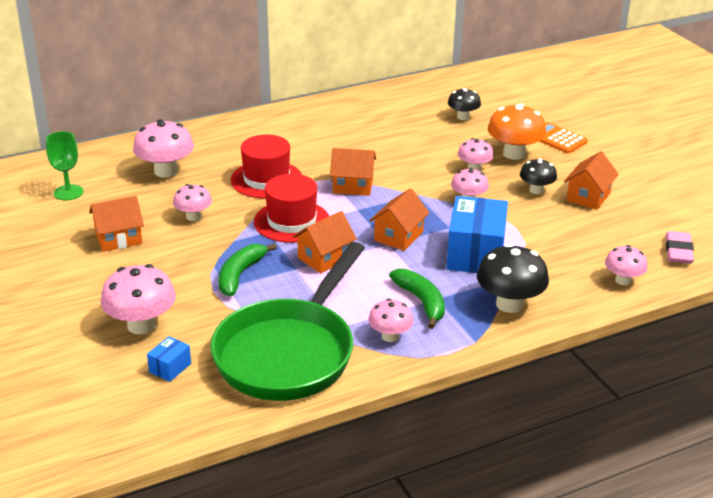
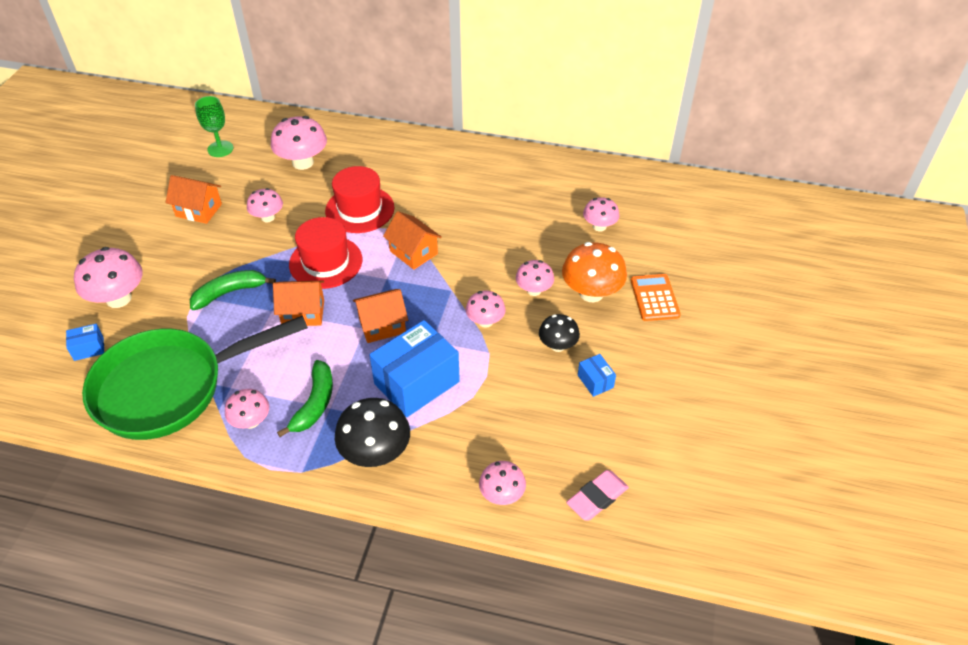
camera: 40 degrees right, 15 degrees up
black mushroom [448,88,481,120] -> pink mushroom [583,197,619,232]
orange house [564,151,619,210] -> blue box [578,354,616,397]

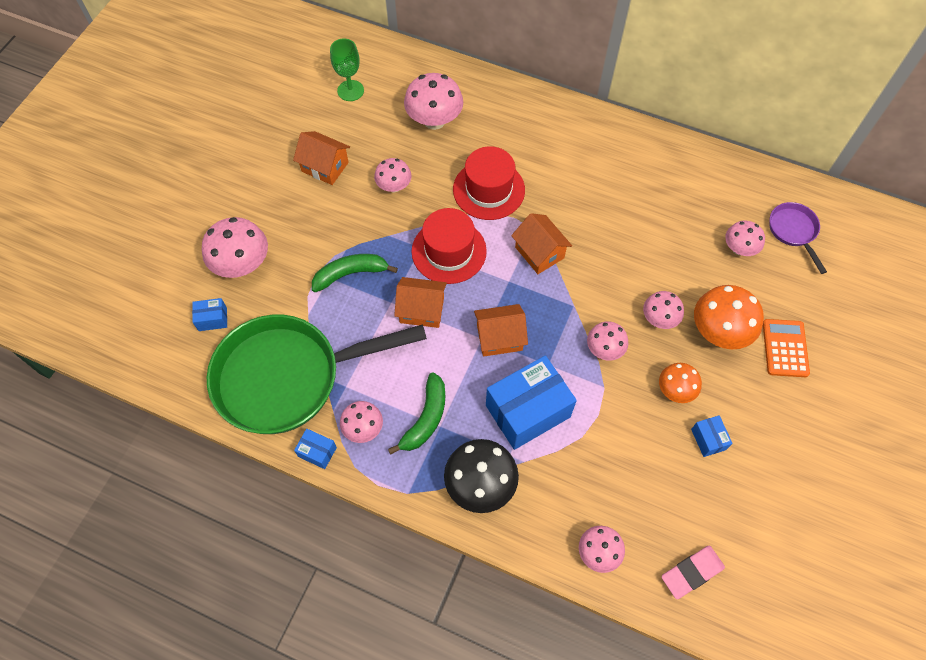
camera: 10 degrees right, 15 degrees up
black mushroom [539,314,580,352] -> orange mushroom [659,363,702,403]
none -> blue box [294,429,337,469]
none -> purple pan [769,202,827,274]

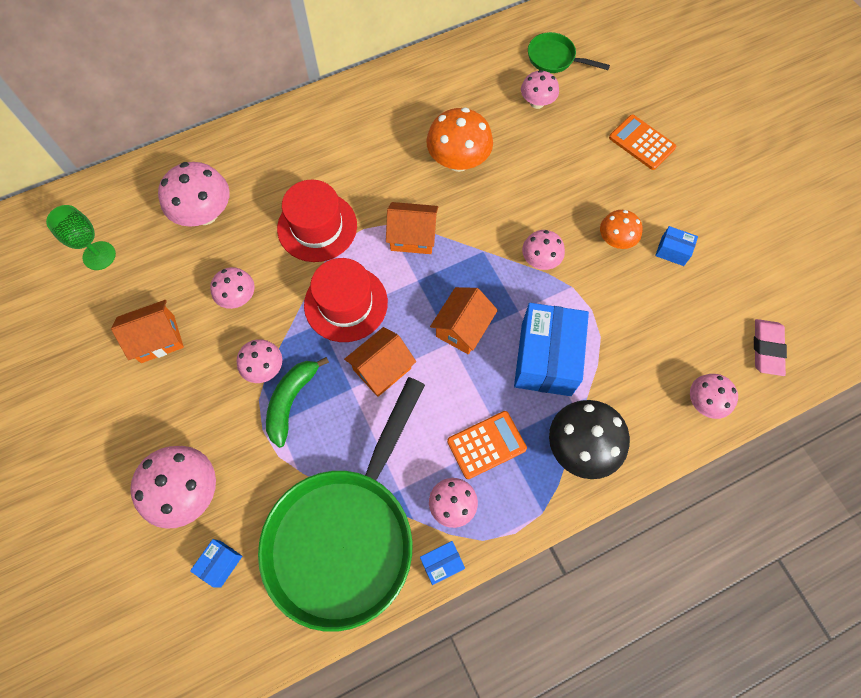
camera: 50 degrees left, 5 degrees up
green banana [388,372,445,455] -> orange calculator [447,411,527,479]
pink mushroom [643,291,684,329] -> pink mushroom moved to [236,339,282,383]
orange mushroom [694,285,764,349] -> orange mushroom moved to [426,108,493,172]
purple pan [769,202,827,274] -> green pan [528,32,610,73]

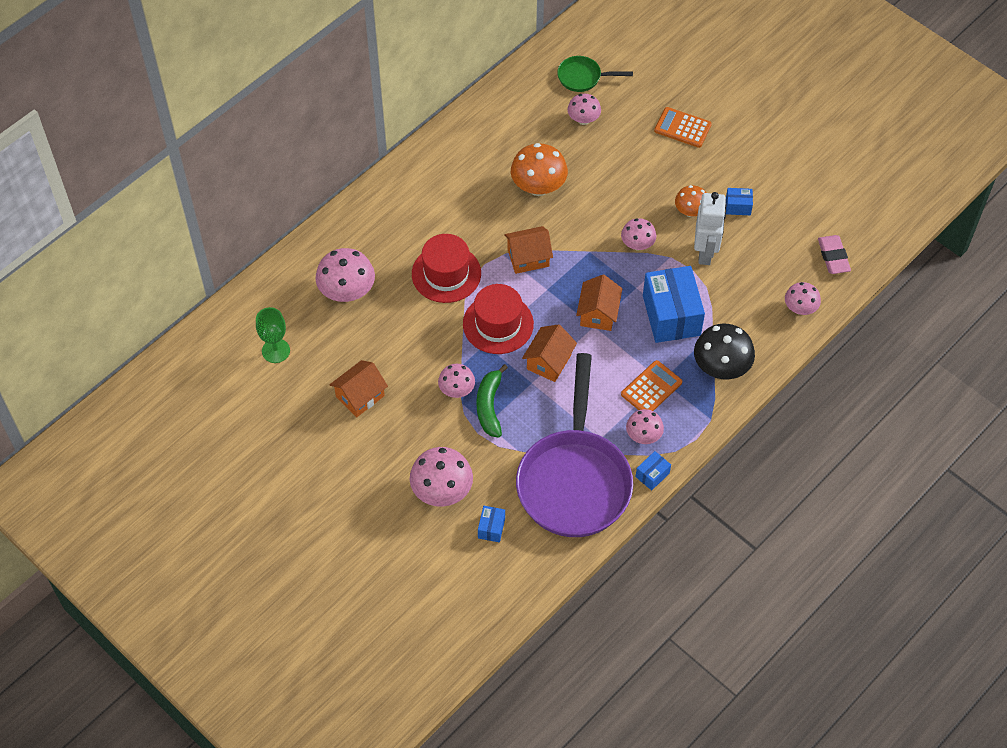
camera: 20 degrees left, 10 degrees down
pink mushroom [210,267,255,309] -> none
green pan [258,377,425,632] -> purple pan [516,353,633,537]
none -> white robot [694,192,727,265]

